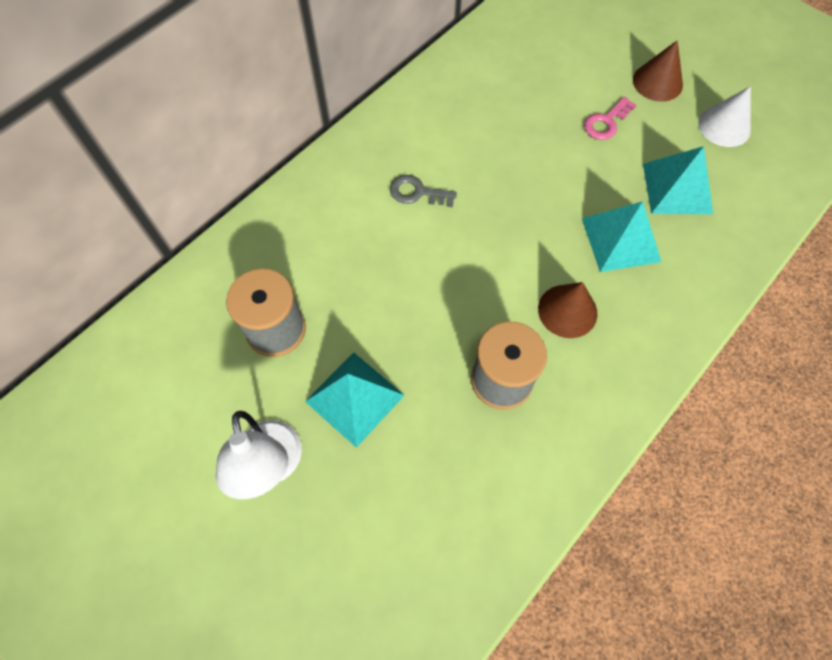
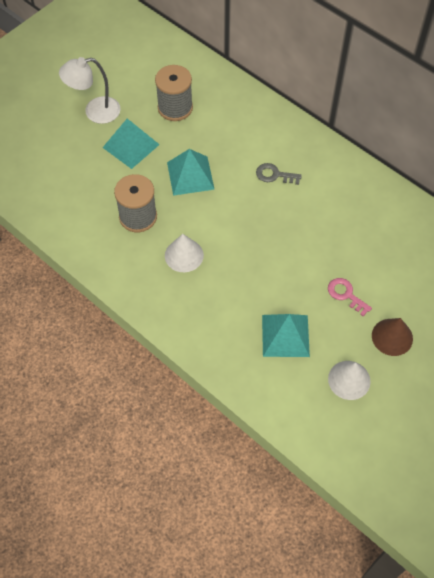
camera: 90 degrees right, 5 degrees down
grey key [390,175,457,207] -> grey key turned 90 degrees counterclockwise [256,163,302,185]
brown cone [538,282,597,338] -> white cone [165,234,204,272]
turquoise pyramid [582,201,661,272] -> turquoise pyramid moved to [167,149,215,196]

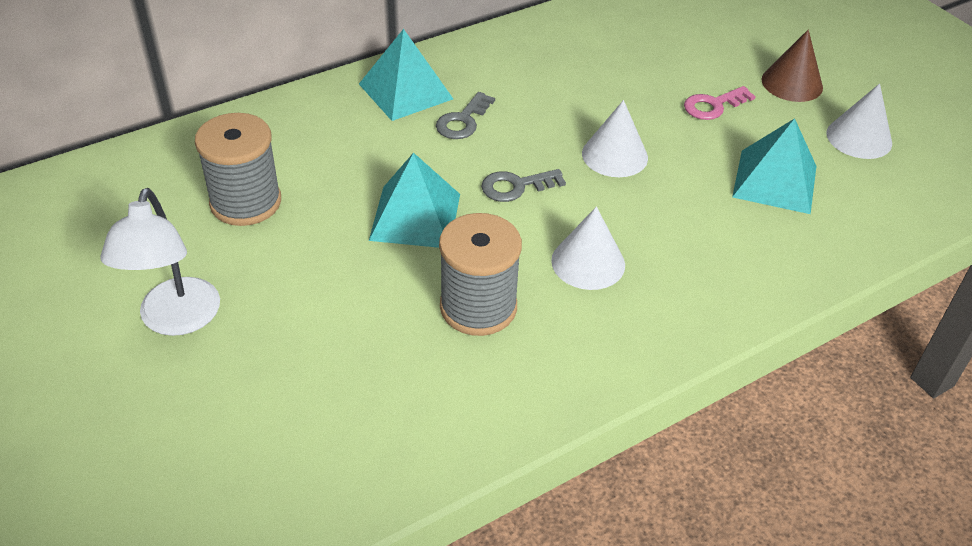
camera: 75 degrees left, 15 degrees down
turquoise pyramid [103,119,160,169] -> turquoise pyramid moved to [359,29,453,121]
none -> grey key [481,169,566,202]
none -> white cone [582,100,648,177]

